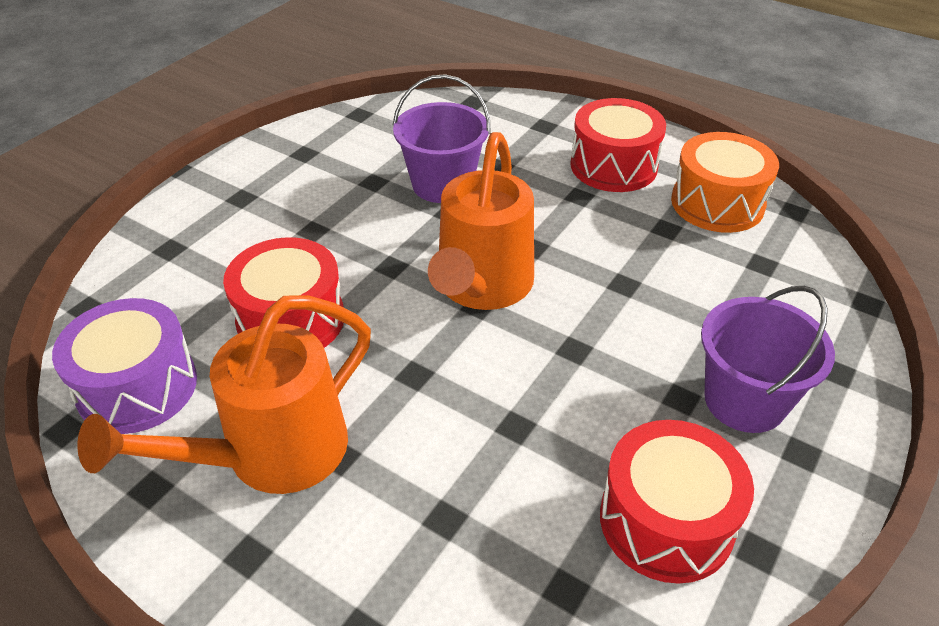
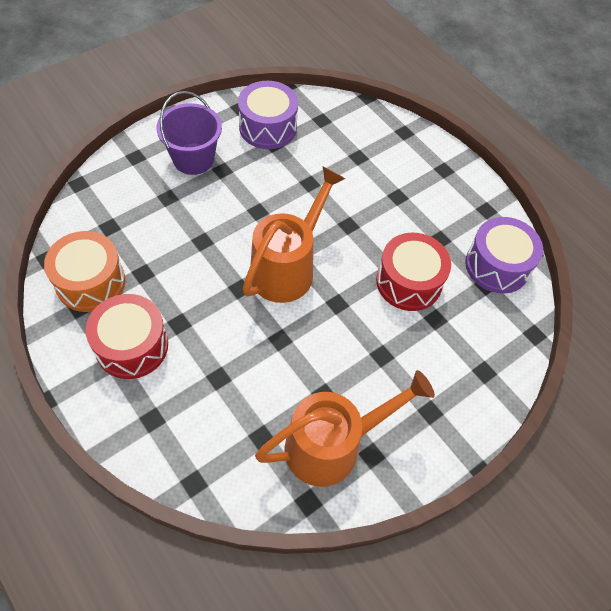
camera: 165 degrees left, 15 degrees up
orange watering can [77,295,371,494] -> orange watering can moved to [255,370,435,487]
purple bucket [393,74,491,203] -> none
red drum [600,420,754,584] -> purple drum [238,81,298,149]

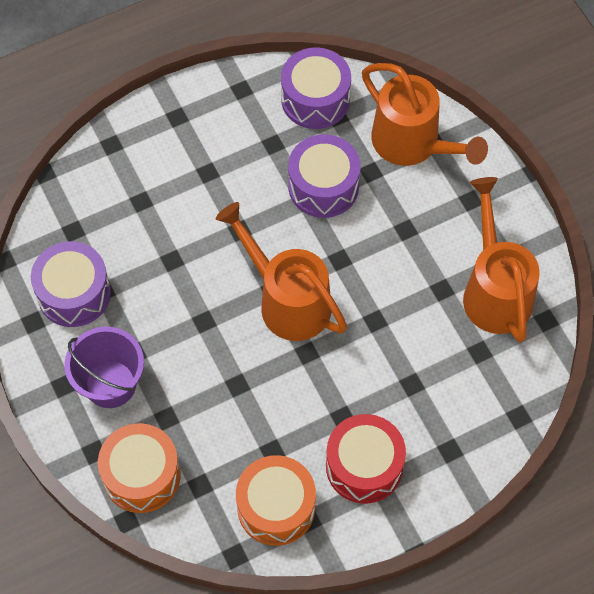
camera: 75 degrees left, 5 degrees up
red drum [376,233,451,311] -> purple drum [288,134,361,218]
none -> orange drum [98,423,181,513]
none -> orange watering can [362,63,488,166]

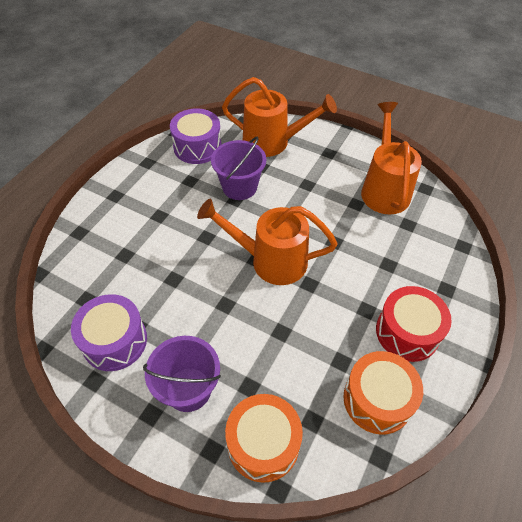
camera: 35 degrees left, 10 degrees down
purple drum [288,134,361,218] -> purple bucket [211,136,266,200]
orange watering can [463,177,540,342] -> orange watering can turned 45 degrees clockwise [361,102,422,215]

